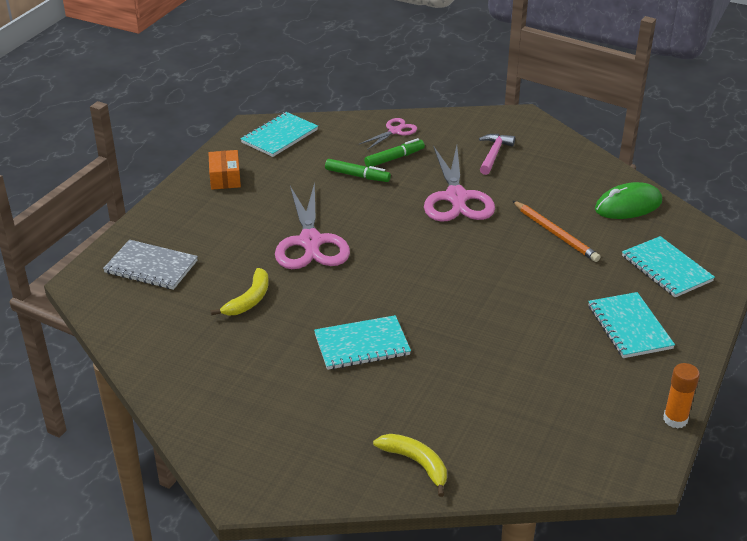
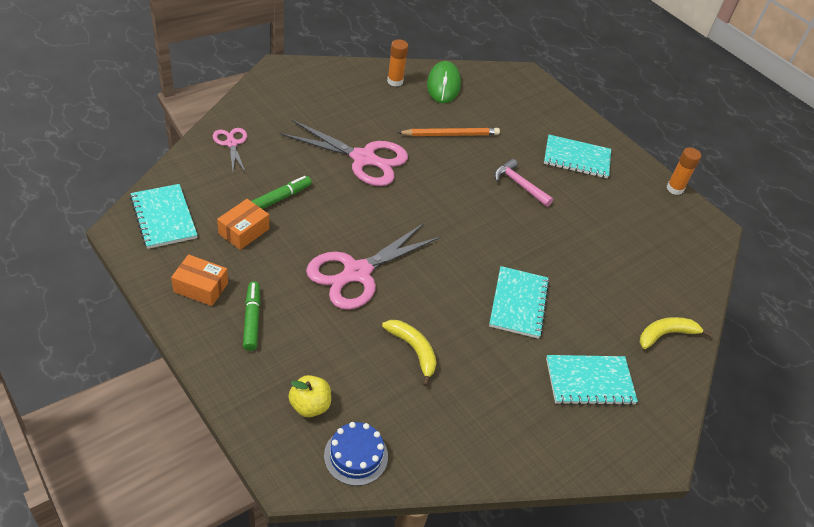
camera: 70 degrees left, 10 degrees up
grey notebook [103,240,198,290] -> yellow apple [288,375,331,417]
pink scissors [275,183,350,269] -> pink scissors turned 120 degrees clockwise [306,223,441,310]
green marker [364,138,425,167] -> green marker moved to [243,281,260,351]
pink hammer [479,134,515,175] -> pink hammer moved to [495,159,553,207]
turquoise notebook [622,236,715,297] -> turquoise notebook moved to [546,355,638,406]
none -> orange box [217,199,269,250]
none -> blue cake [324,422,388,486]
none -> orange glue stick [387,39,408,87]

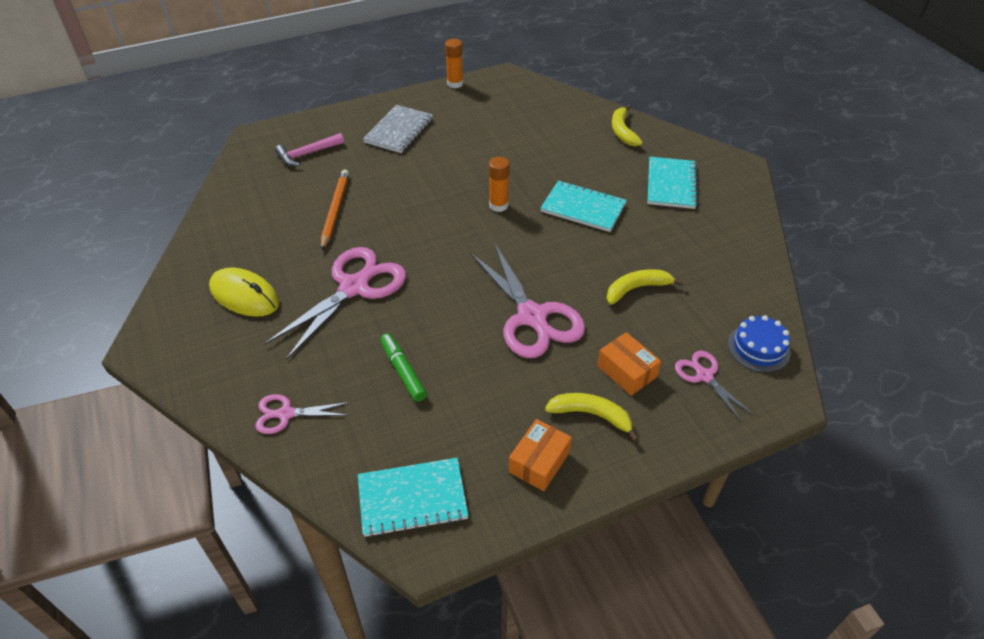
camera: 70 degrees left, 0 degrees up
orange box [217,199,269,250] -> orange box moved to [597,332,661,396]
green marker [243,281,260,351] -> yellow banana [545,393,639,442]
yellow apple [288,375,331,417] -> pink scissors [675,351,754,422]
orange glue stick [387,39,408,87] -> orange glue stick moved to [489,157,510,212]
green mouse [427,61,461,103] -> none
pink hammer [495,159,553,207] -> pink hammer moved to [275,133,344,166]
turquoise notebook [544,135,611,179] -> grey notebook [363,105,433,153]
none -> yellow mouse [209,267,279,317]

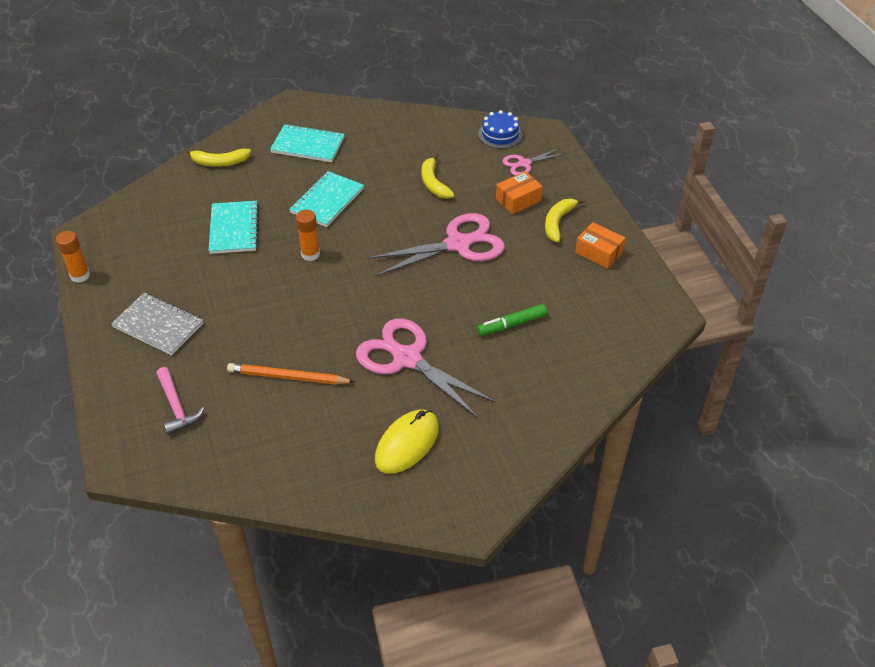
camera: 85 degrees left, 0 degrees up
pink scissors [255,394,350,434] -> none
turquoise notebook [358,458,469,537] -> turquoise notebook moved to [209,201,259,254]

